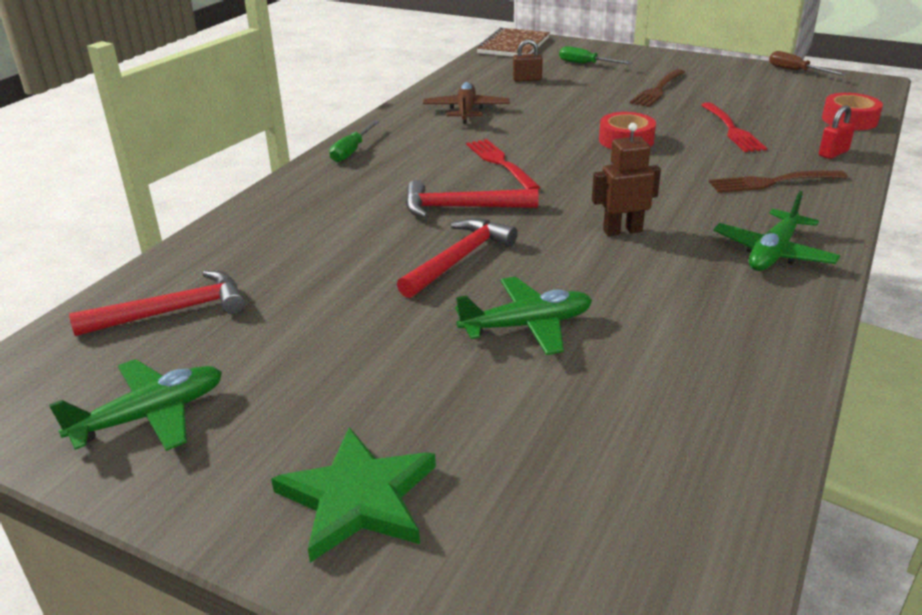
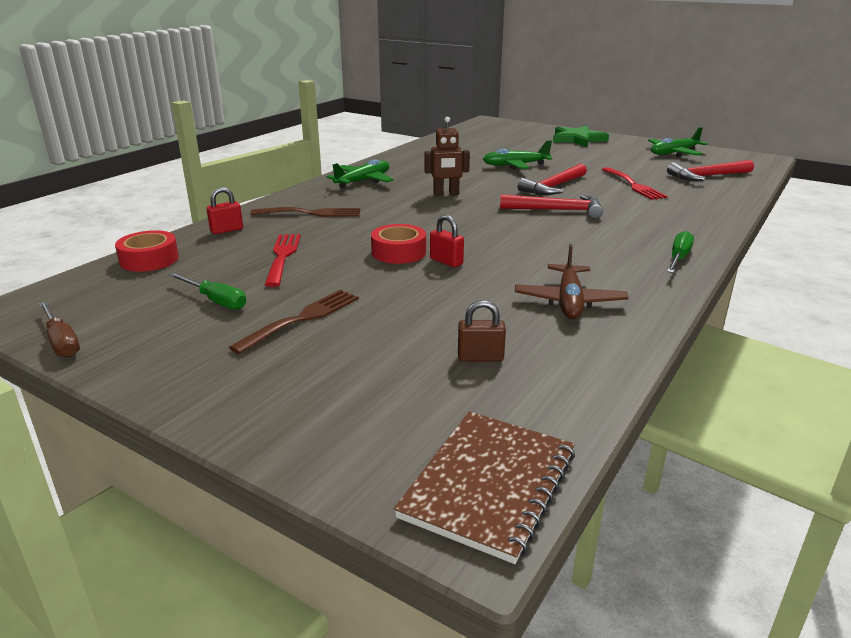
camera: 175 degrees left, 5 degrees down
red fork [466,139,540,189] -> red fork moved to [602,167,668,200]
green screwdriver [559,46,633,64] -> green screwdriver moved to [169,273,246,310]
none -> red padlock [430,215,464,267]

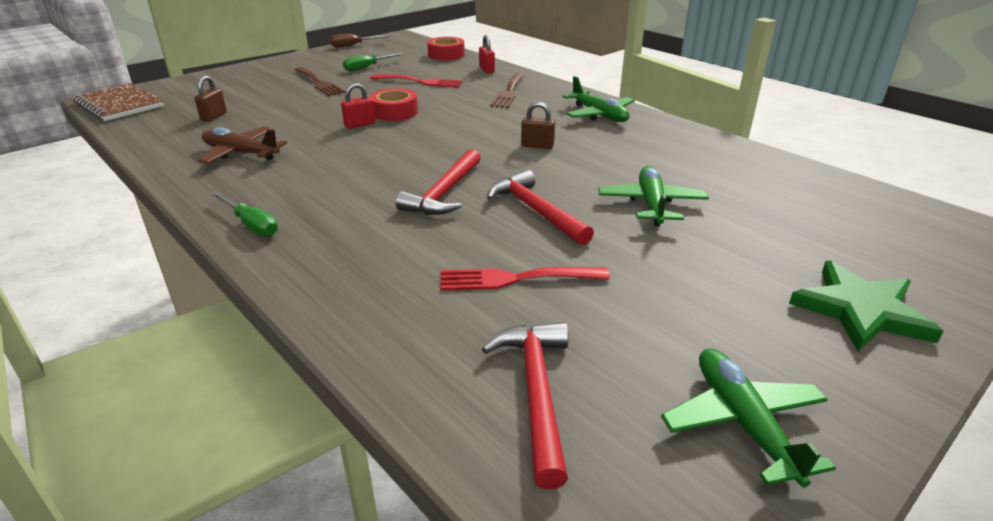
camera: 105 degrees right, 5 degrees up
brown robot [424,117,470,196] -> brown padlock [521,102,555,149]

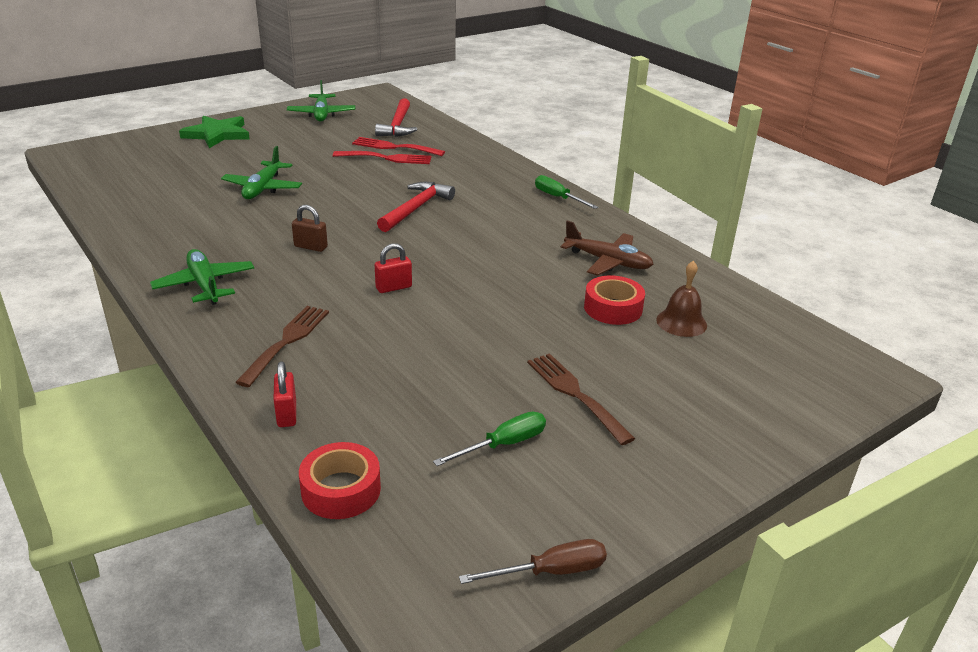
camera: 175 degrees left, 0 degrees up
brown notebook [72,83,164,121] -> none
brown padlock [194,76,227,122] -> brown bell [656,261,707,337]
red padlock [341,83,375,129] -> red padlock moved to [374,243,412,293]
red fork [370,74,463,88] -> red fork moved to [352,137,445,156]
red tape [370,88,418,121] -> red tape moved to [584,275,645,325]
red hammer [487,170,594,246] -> none

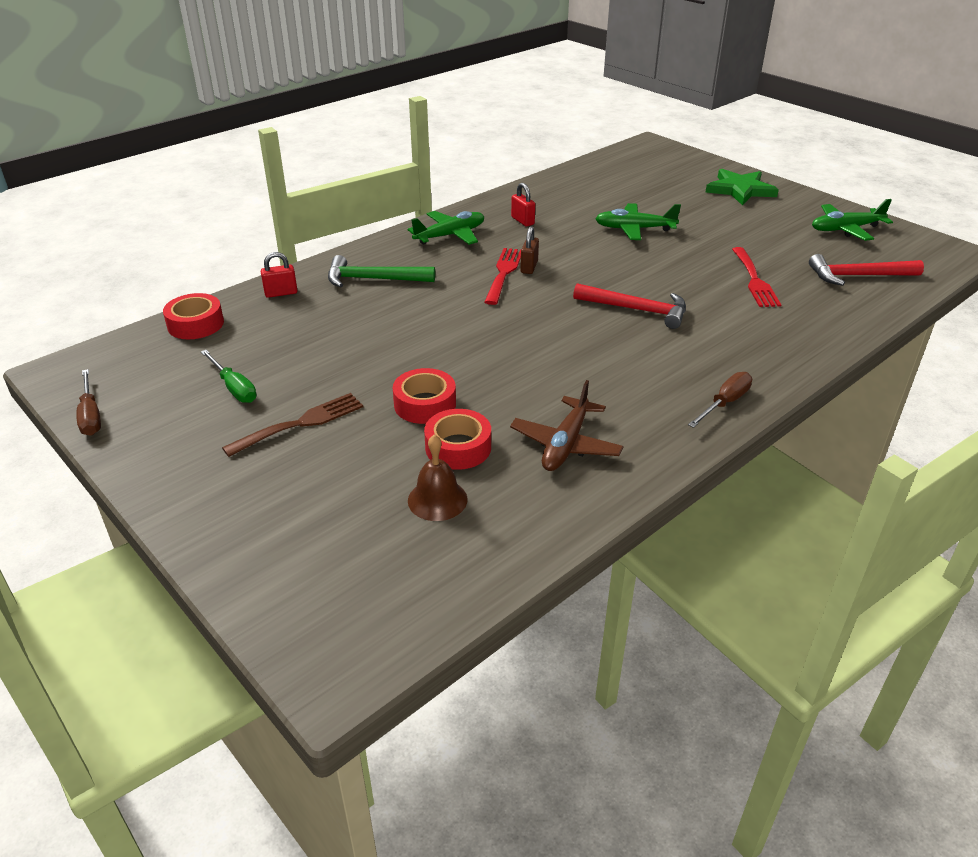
camera: 85 degrees right, 5 degrees up
brown fork [235,306,329,387] -> green hammer [328,255,435,288]
red fork [352,137,445,156] -> red fork moved to [485,248,521,305]
red padlock [374,243,412,293] -> red padlock moved to [511,183,535,226]
green screwdriver [535,175,598,209] -> brown screwdriver [688,372,752,428]
none -> red tape [393,368,456,424]

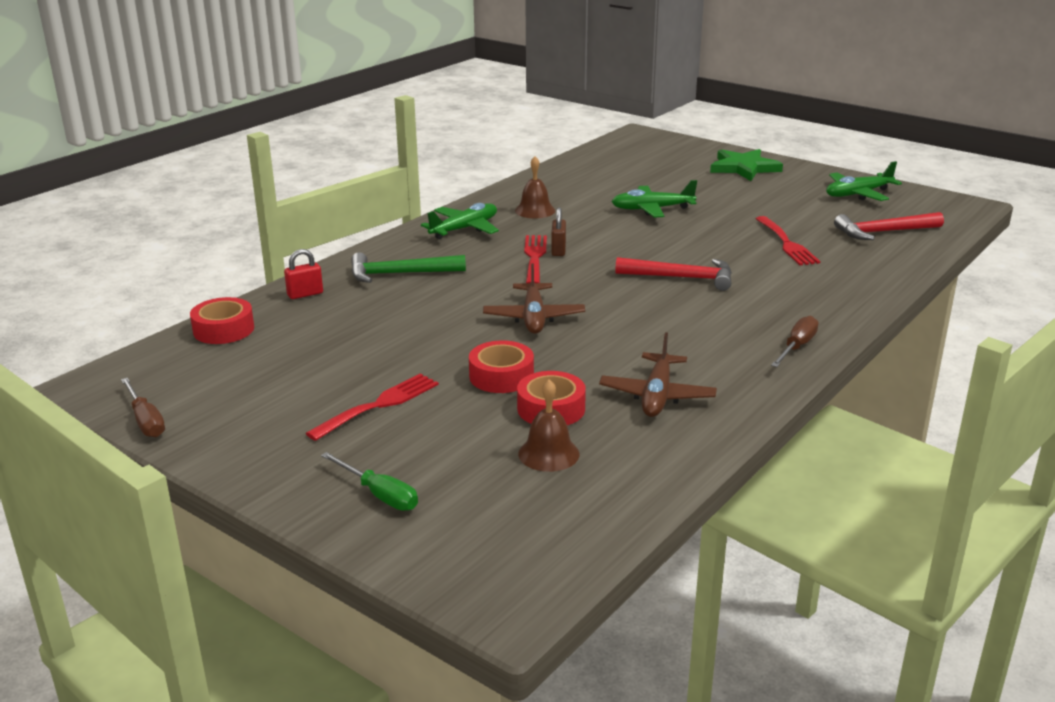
camera: 10 degrees left, 10 degrees down
green screwdriver [201,350,257,403] -> green screwdriver moved to [321,452,418,511]
brown fork [222,393,363,457] -> red fork [306,373,439,441]
red padlock [511,183,535,226] -> brown bell [515,156,555,218]
none -> brown plane [483,263,585,334]

